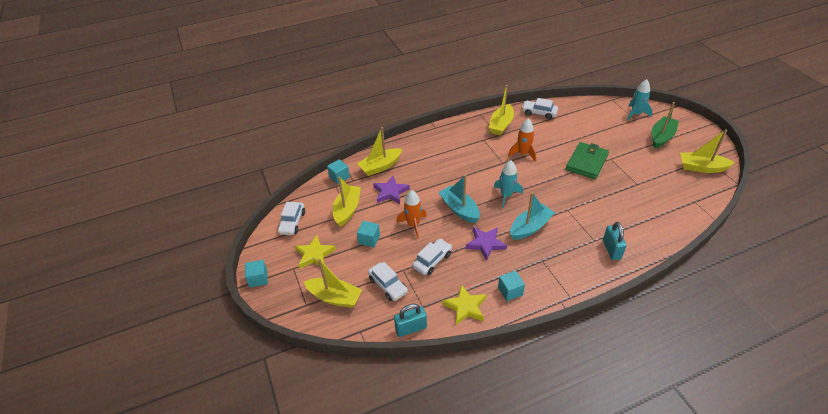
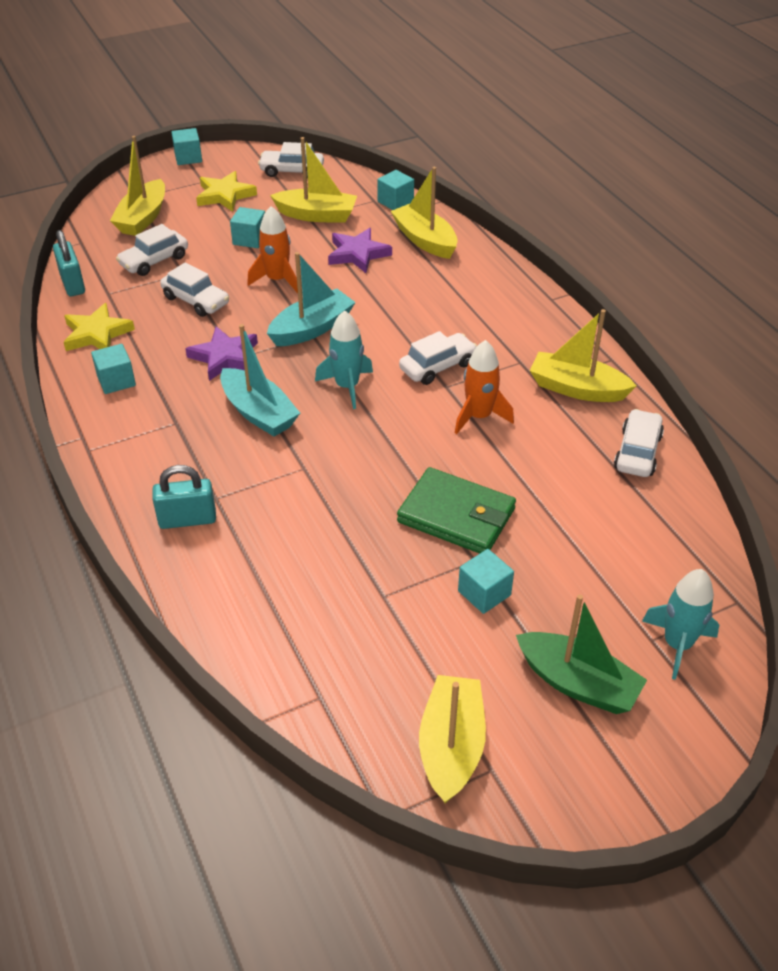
camera: 85 degrees right, 0 degrees up
none -> white car [399,331,477,385]
none -> turquoise cube [458,549,514,614]

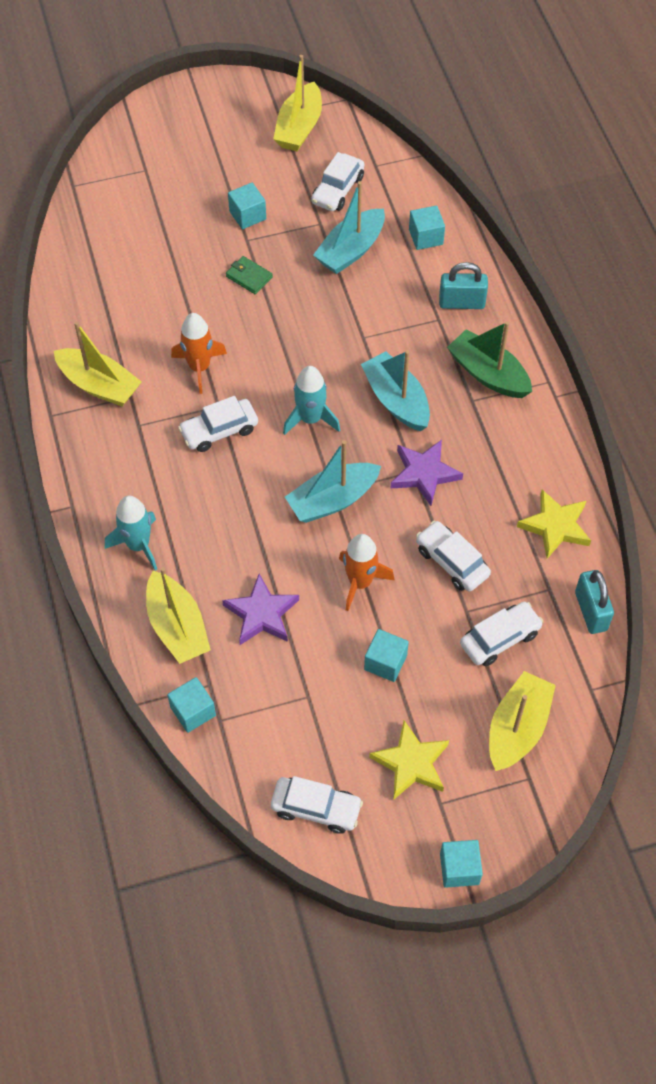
camera: 170 degrees left, 15 degrees up
turquoise cube [91,344,136,394] -> turquoise cube moved to [409,205,445,250]
yellow boat [270,137,357,223] -> none
green wallet [397,467,516,554] -> green wallet [226,256,273,294], size x0.49
green boat [516,594,647,714] -> green boat moved to [447,321,532,398]
white car [614,409,664,477] -> white car moved to [311,152,364,211]
turquoise rocket [642,569,719,680] -> turquoise rocket moved to [105,496,157,570]
none -> turquoise boat [313,181,385,274]

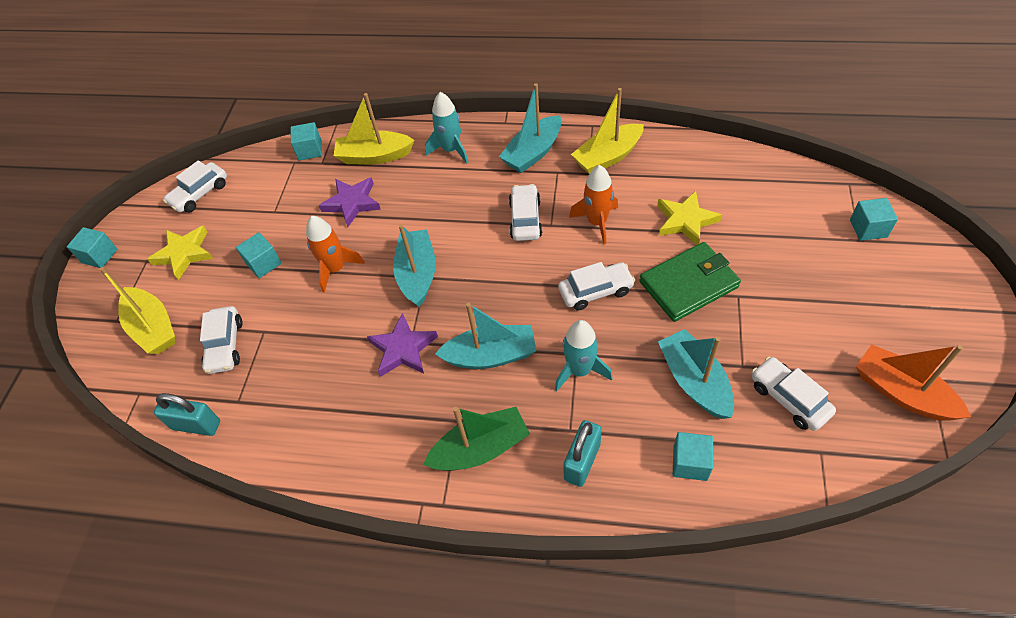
camera: 120 degrees right, 5 degrees down
green wallet [226,256,273,294] -> green wallet [640,242,741,322], size x2.04
turquoise cube [228,183,266,229] -> turquoise cube moved to [850,198,898,241]
yellow boat [273,55,322,151] -> orange boat [856,344,971,421]
turquoise rocket [283,366,340,435] -> turquoise rocket moved to [555,320,613,392]
white car [416,521,491,591] -> white car moved to [558,262,635,310]
yellow star [517,490,591,559] -> yellow star moved to [657,191,722,245]
none -> turquoise boat [499,83,561,173]

